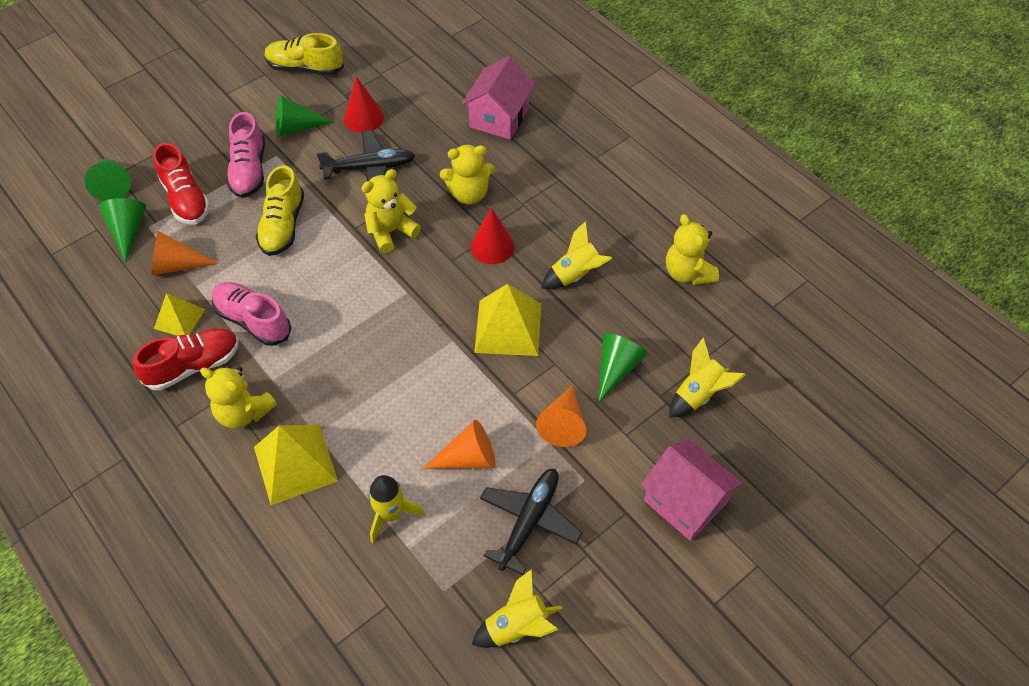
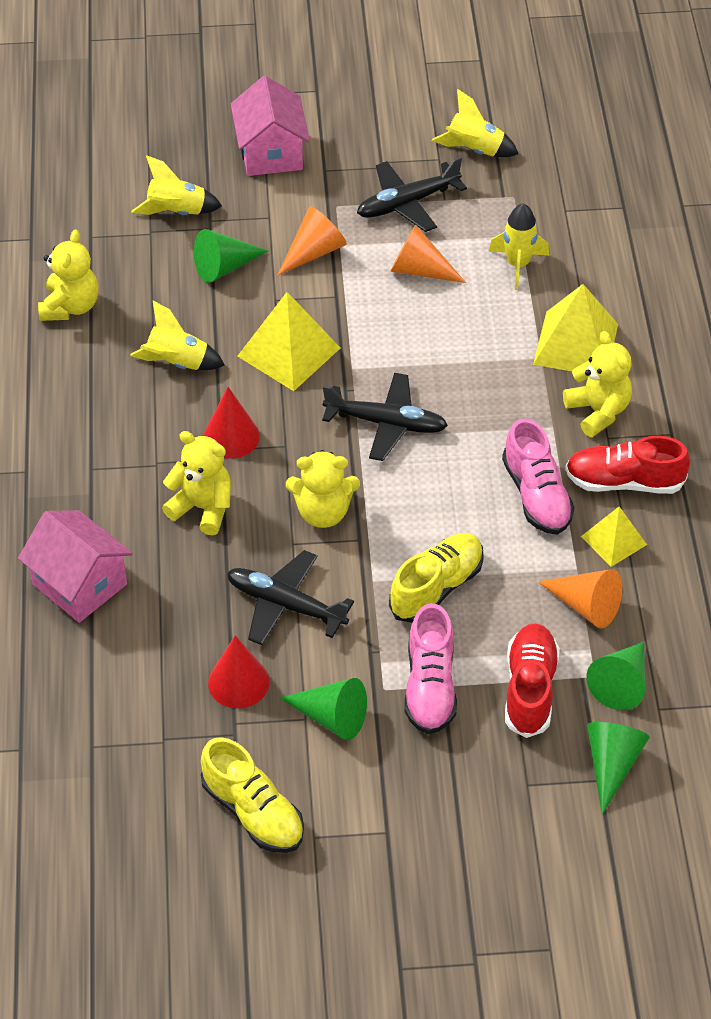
camera: 145 degrees left, 5 degrees down
pink shoe [226,112,265,198] -> pink shoe turned 150 degrees clockwise [404,603,457,734]
pink house [462,56,535,140] -> pink house turned 75 degrees clockwise [18,510,133,623]
none -> black plane [322,373,448,461]

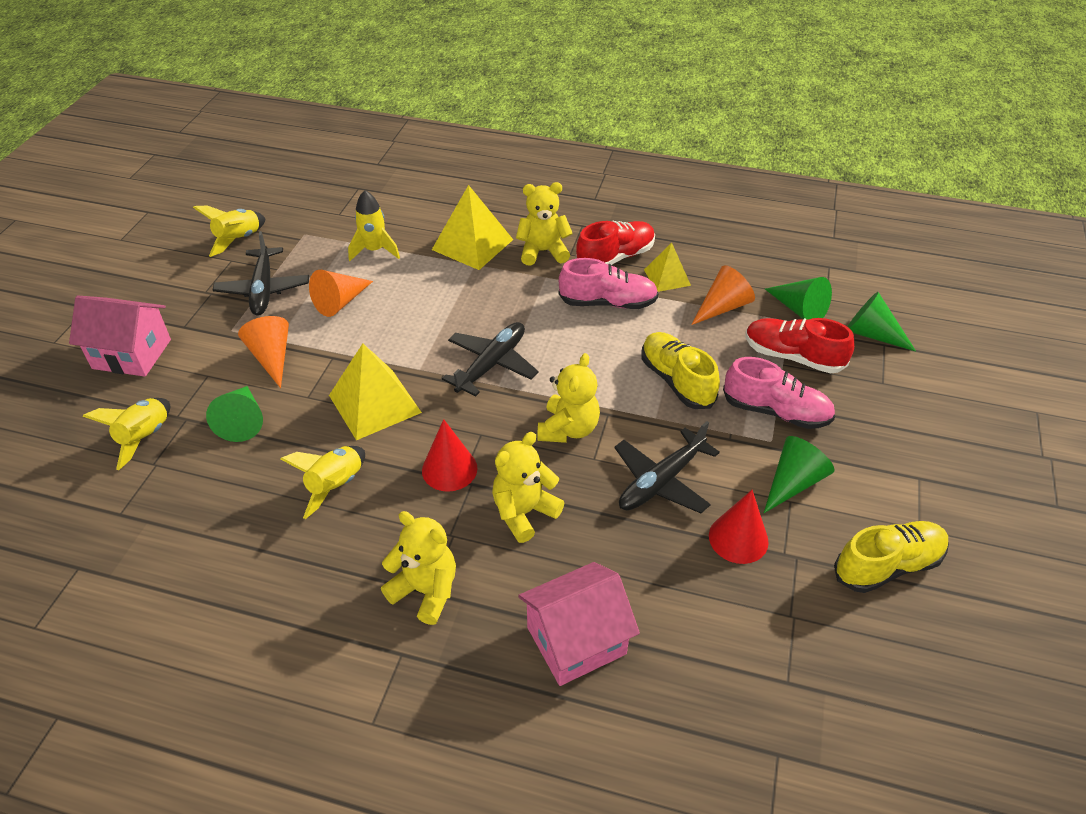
camera: 70 degrees left, 5 degrees down
yellow teddy bear [38,230,99,321] -> yellow teddy bear moved to [381,511,456,625]
red shoe [565,436,690,494] -> red shoe turned 150 degrees counterclockwise [576,221,655,265]

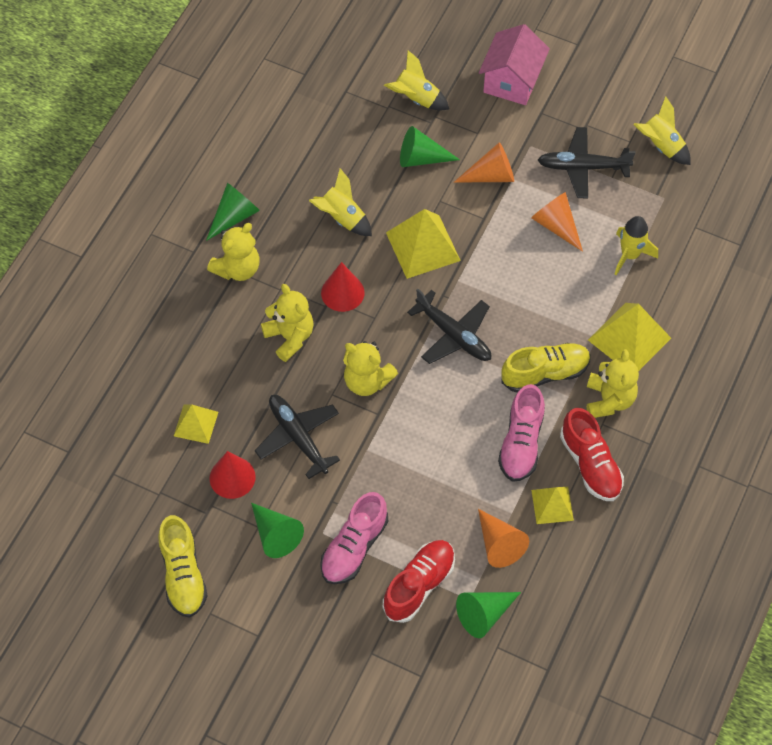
camera: 100 degrees right, 15 degrees up
pink house [518,562,640,686] -> none
yellow shoe [641,332,720,409] -> yellow shoe moved to [501,343,591,393]
green cone [847,292,916,351] -> green cone moved to [206,183,260,241]
none -> yellow pyramid [174,404,218,444]

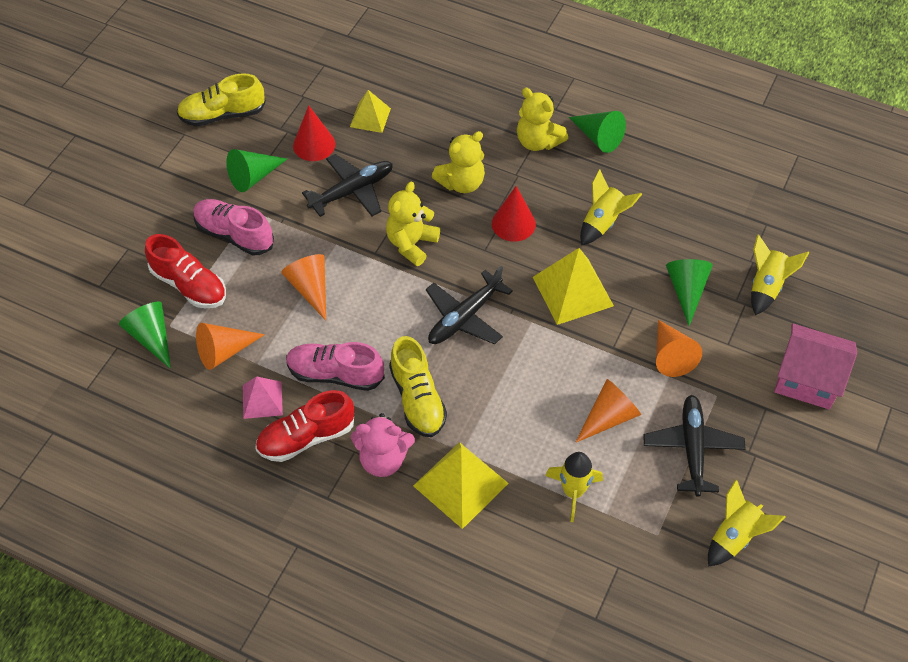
camera: 90 degrees right, 5 degrees down
yellow pyramid [531,487,574,524] -> pink pyramid [243,376,283,419]
yellow teddy bear [587,349,639,418] -> pink teddy bear [351,413,415,477]
none -> orange cone [281,254,326,321]

